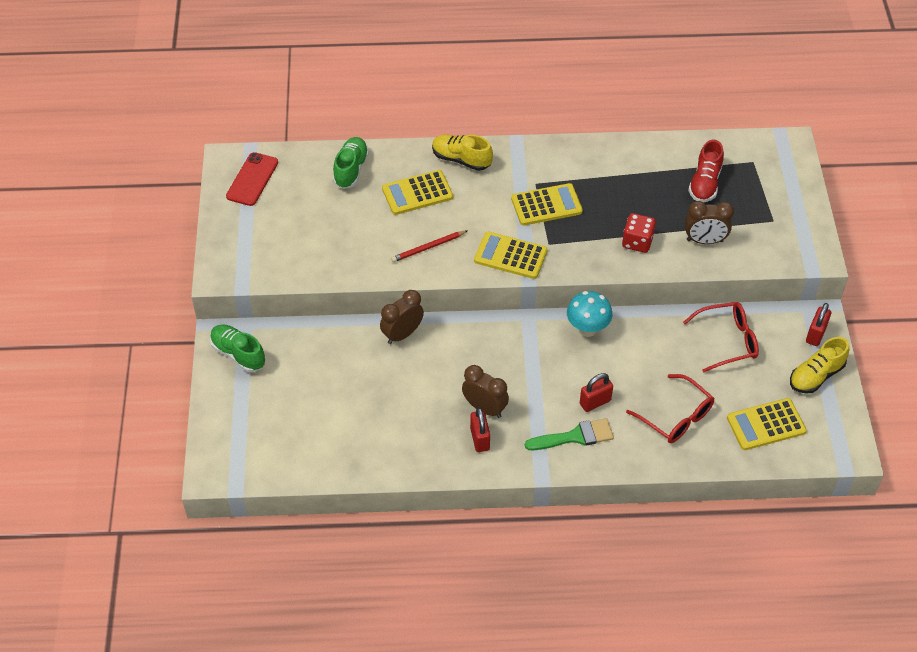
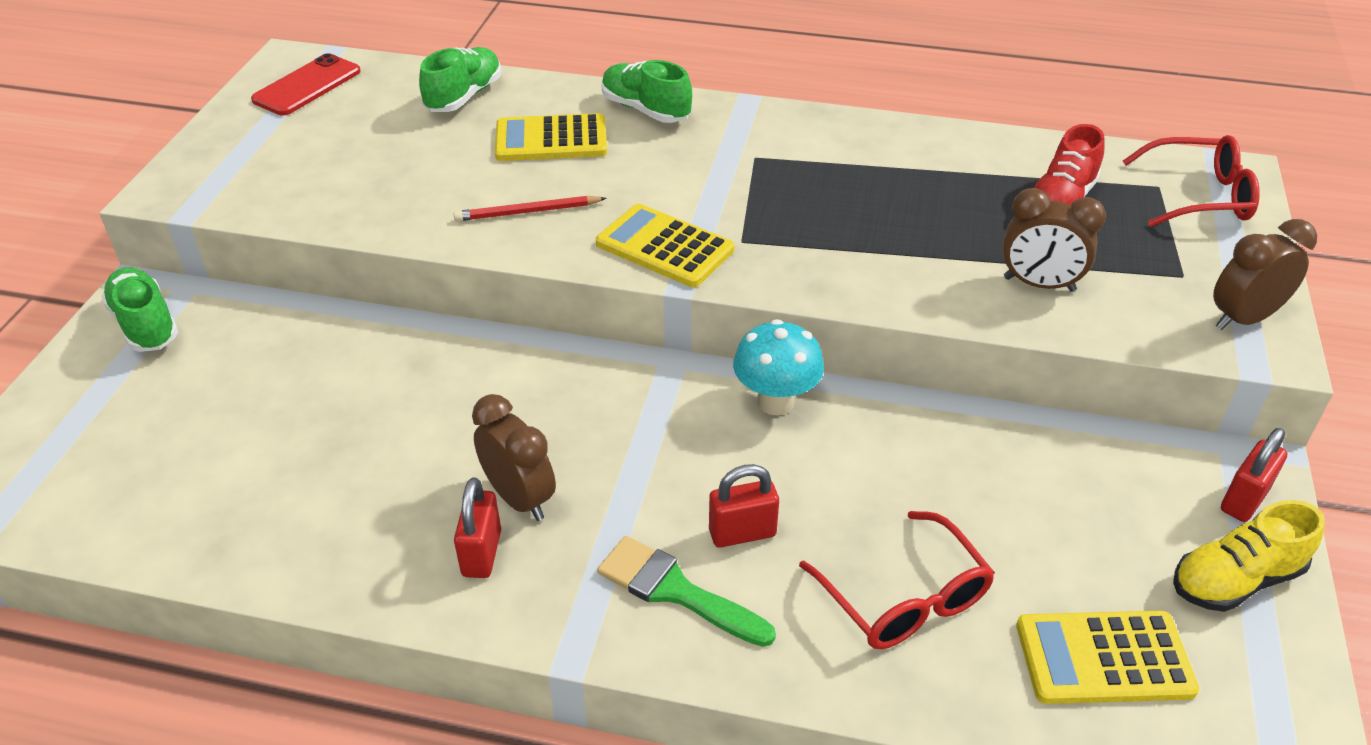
camera: 15 degrees right, 10 degrees down
brown clock [380,290,424,344] -> brown clock moved to [1213,219,1317,330]
yellow shoe [432,134,493,171] -> green shoe [601,60,692,123]
yellow calculator [511,183,583,226] -> none
green brush [525,418,614,450] -> green brush turned 150 degrees counterclockwise [597,536,776,647]
red dice [622,213,656,253] -> none
red glasses [683,302,759,372] -> red glasses moved to [1123,135,1260,227]

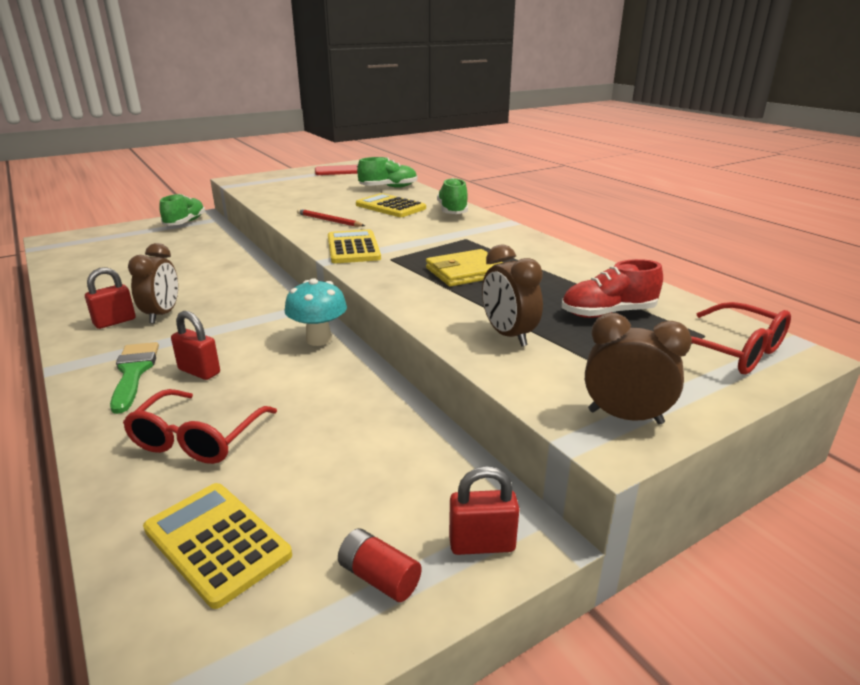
camera: 45 degrees right, 15 degrees down
yellow shoe [1173,500,1325,612] -> red battery [338,528,422,602]
none -> yellow wallet [426,249,503,287]

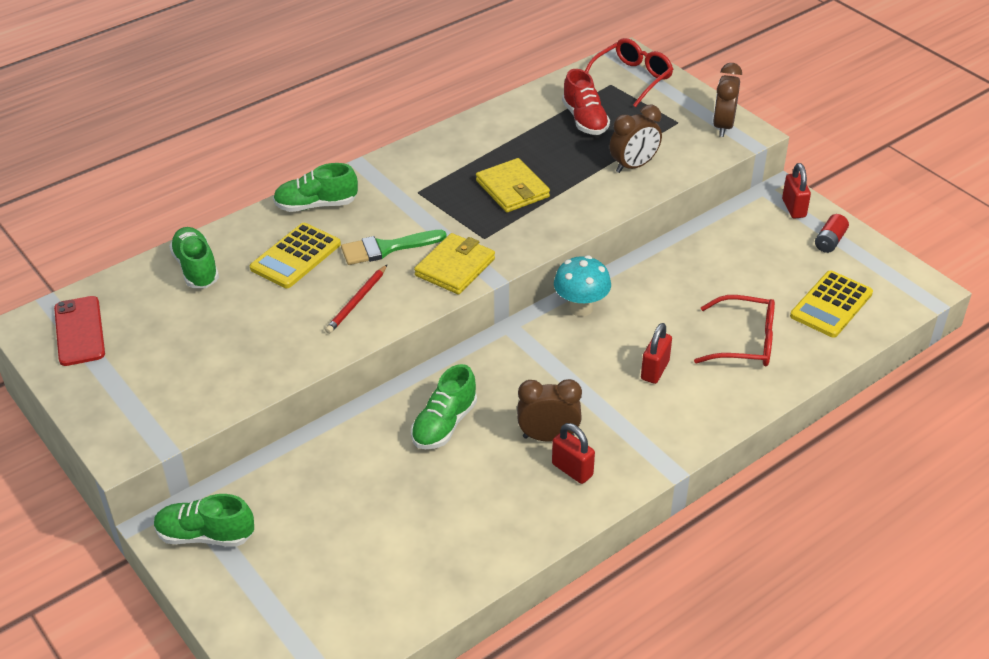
camera: 95 degrees left, 15 degrees up
green brush [110,342,159,414] -> green brush moved to [341,230,447,265]
yellow calculator [328,230,381,263] -> yellow wallet [414,233,495,295]
none -> green shoe [411,364,477,449]

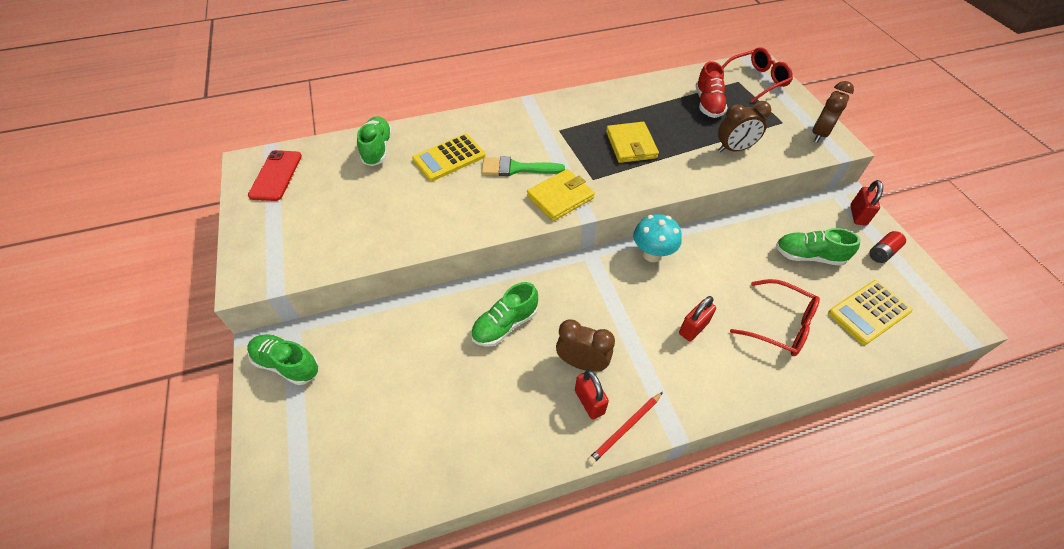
camera: 20 degrees right, 10 degrees up
green shoe [273,163,358,212] -> green shoe moved to [775,228,861,266]
red pencil [325,264,388,334] -> red pencil moved to [587,392,663,465]

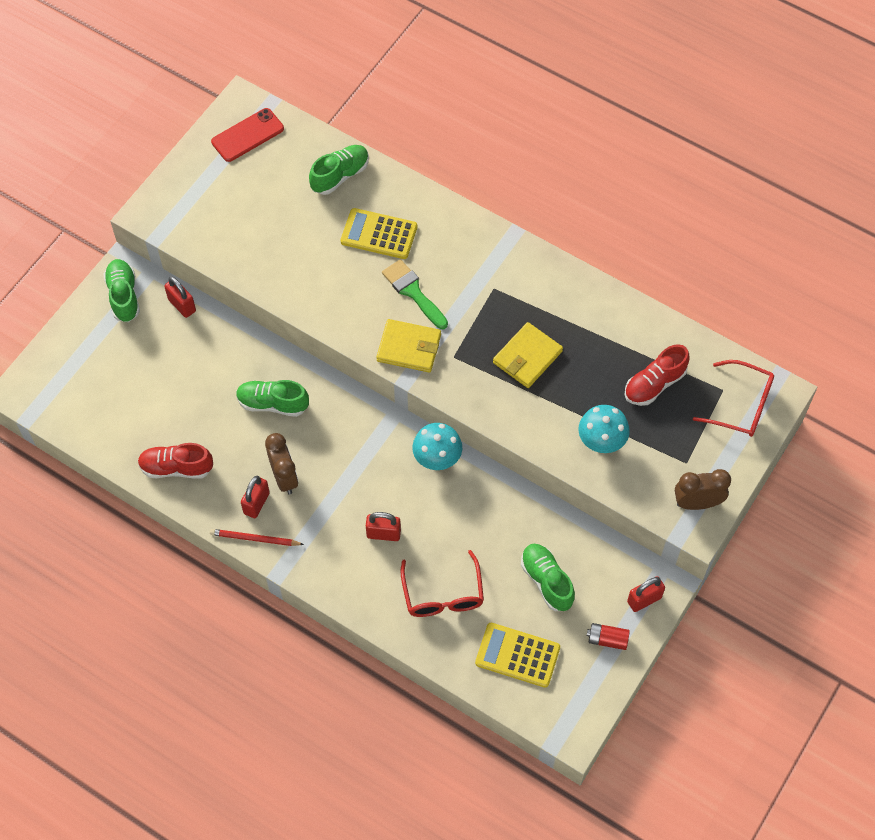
camera: 50 degrees right, 10 degrees up
brown clock [718,101,771,152] -> turquoise mushroom [578,405,630,453]
none -> red shoe [138,443,213,479]
none -> red padlock [164,276,196,318]

